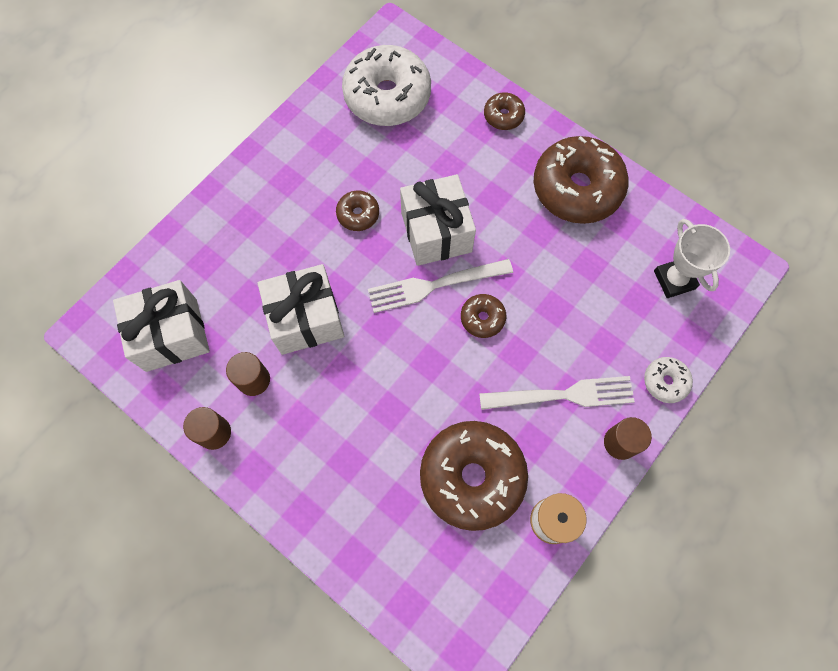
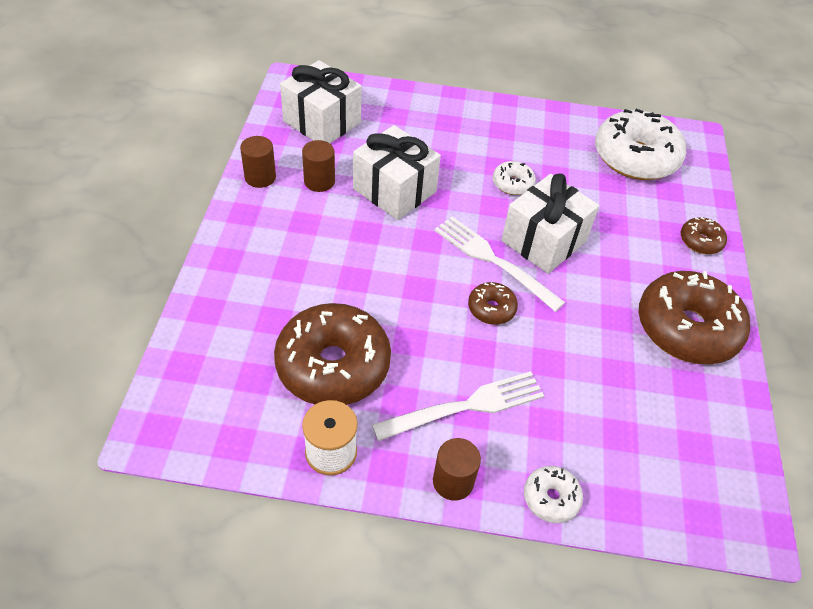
camera: 55 degrees right, 20 degrees down
brown donut [336,191,379,231] -> white donut [493,161,536,195]
white fork [479,376,635,410] -> white fork turned 75 degrees counterclockwise [372,371,544,441]
white trophy [654,219,730,298] -> none

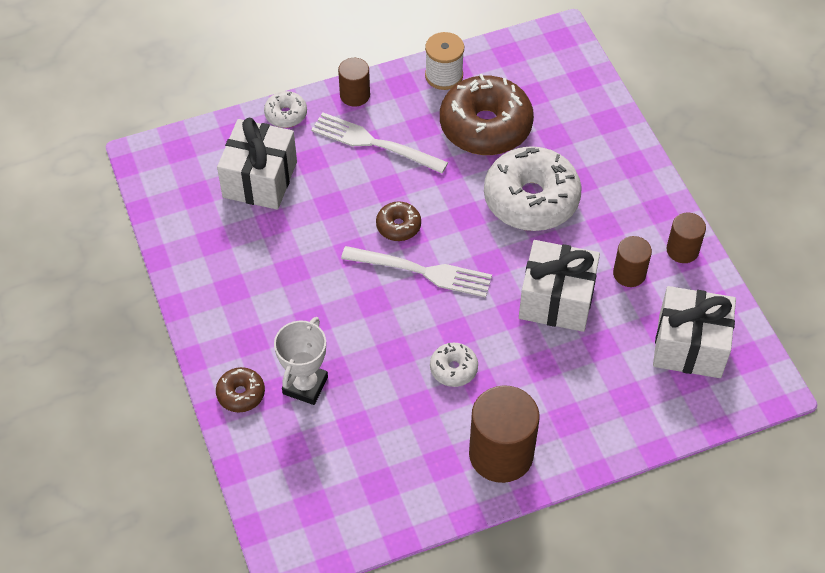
camera: 155 degrees right, 5 degrees up
white fork [372,371,544,441] -> white fork turned 75 degrees clockwise [311,112,448,173]
white gift [501,174,599,274] -> white gift moved to [217,118,297,210]
white donut [595,109,686,180] -> white donut moved to [484,146,582,231]
brown donut [639,271,750,364] -> none
none -> white trophy [274,317,328,405]
none -> brown cylinder [469,385,540,483]

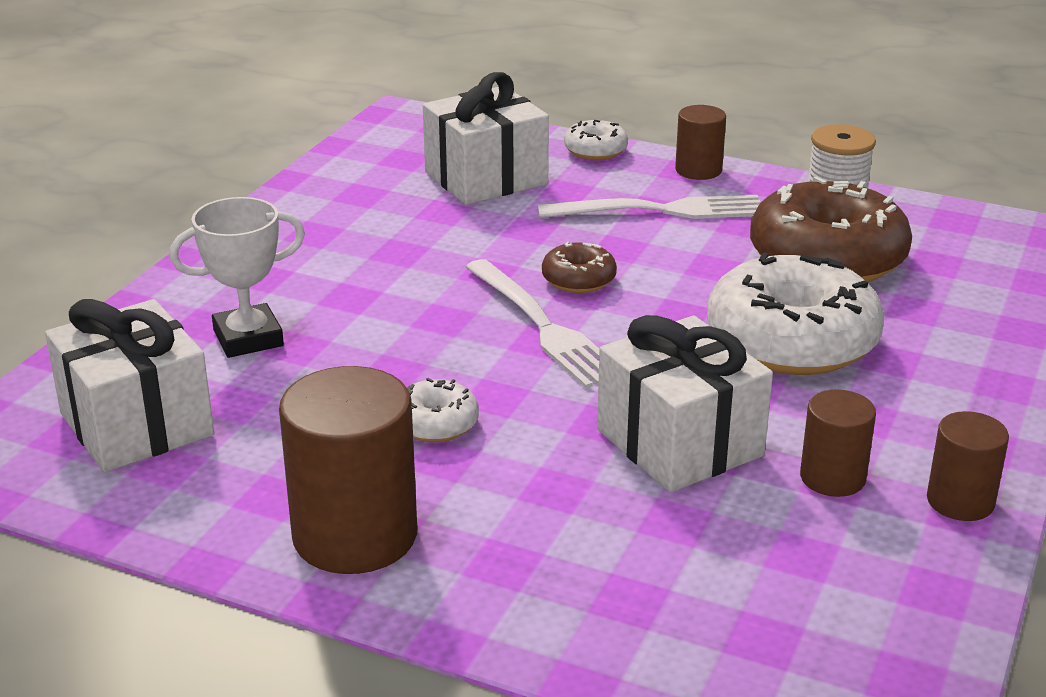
camera: 45 degrees right, 25 degrees down
brown donut [216,367,265,412] -> none
white fork [311,112,448,173] -> white fork turned 105 degrees clockwise [537,195,761,219]
white gift [653,286,736,378] -> white gift moved to [45,299,214,472]

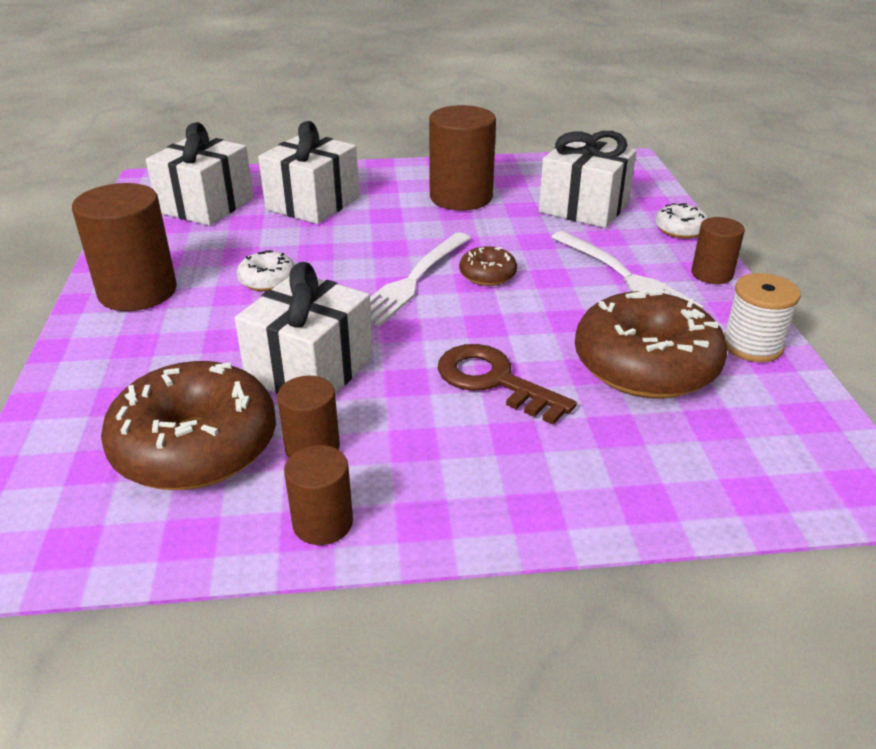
camera: 60 degrees right, 5 degrees up
white trophy [170,197,305,358] -> white gift [258,121,359,224]
white donut [707,252,884,375] -> brown key [438,344,577,425]
none -> brown donut [101,361,276,490]
none -> brown cylinder [429,105,496,210]

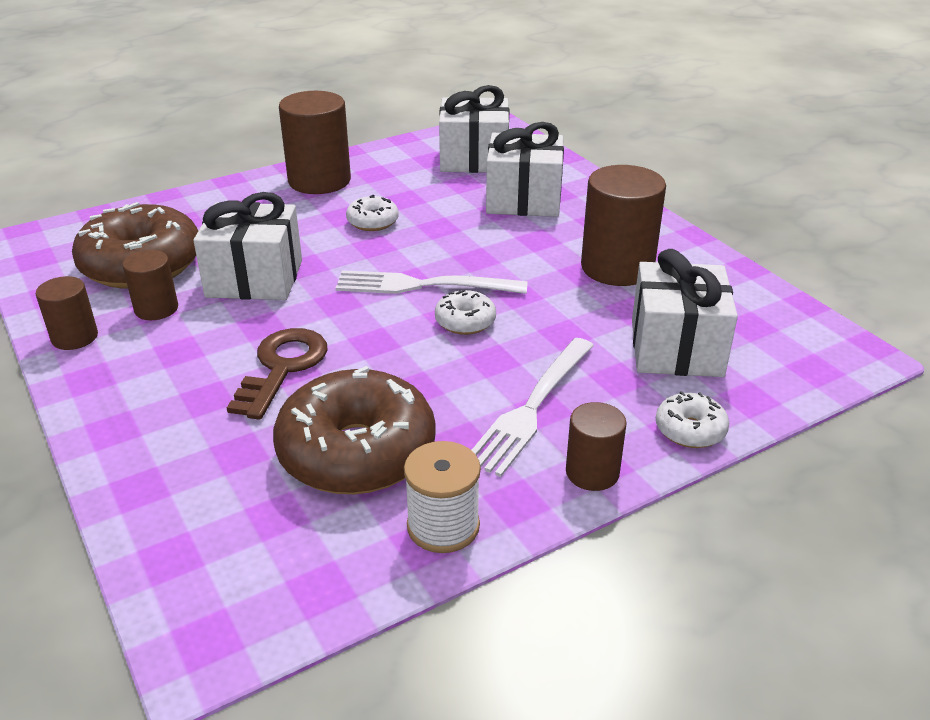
camera: 65 degrees right, 0 degrees up
brown donut [459,246,517,286] -> white donut [435,289,496,335]

